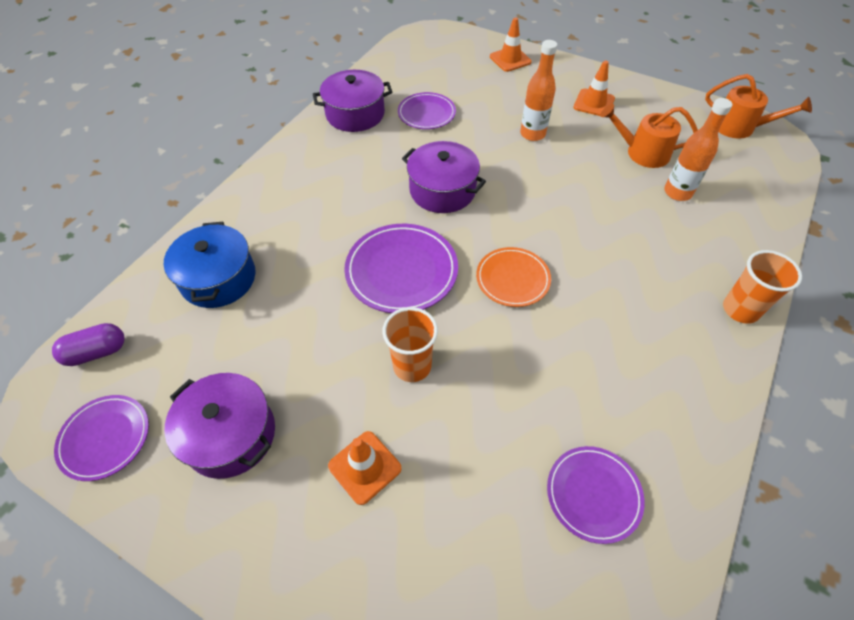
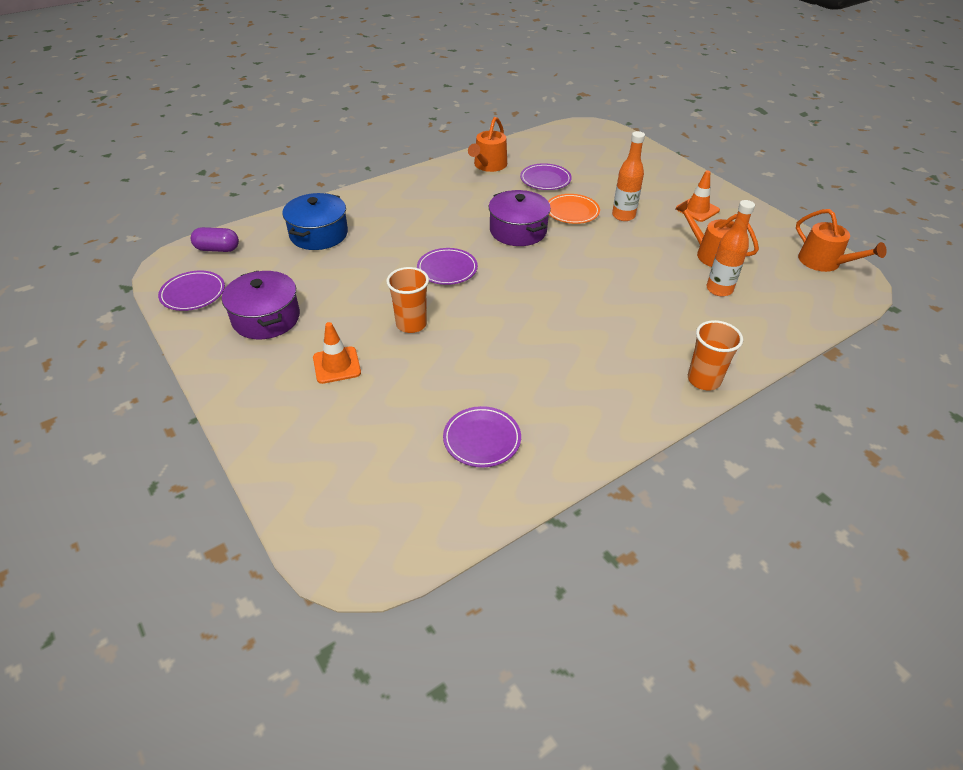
camera: 25 degrees right, 10 degrees down
purple pot [313,70,392,132] -> orange watering can [468,117,507,172]
purple plate [344,224,458,313] -> purple plate [417,248,478,285], size x0.65
orange plate [476,247,551,307] -> orange plate moved to [548,194,600,224]
orange traffic cone [490,17,532,72] -> none

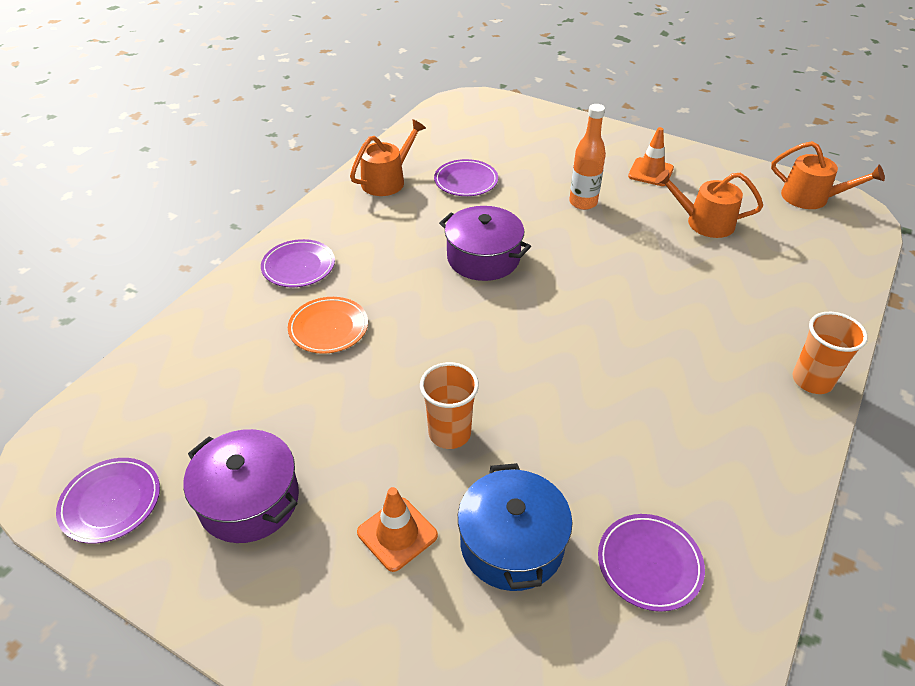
camera: 25 degrees left, 0 degrees up
purple capsule [191,227,239,252] -> none
blue pot [282,193,348,250] -> blue pot moved to [458,463,572,591]
purple plate [417,248,478,285] -> purple plate moved to [261,239,335,287]
orange watering can [468,117,507,172] -> orange watering can turned 135 degrees counterclockwise [350,119,426,196]
orange plate [548,194,600,224] -> orange plate moved to [288,297,368,354]
orange bottle [706,200,755,296] -> none

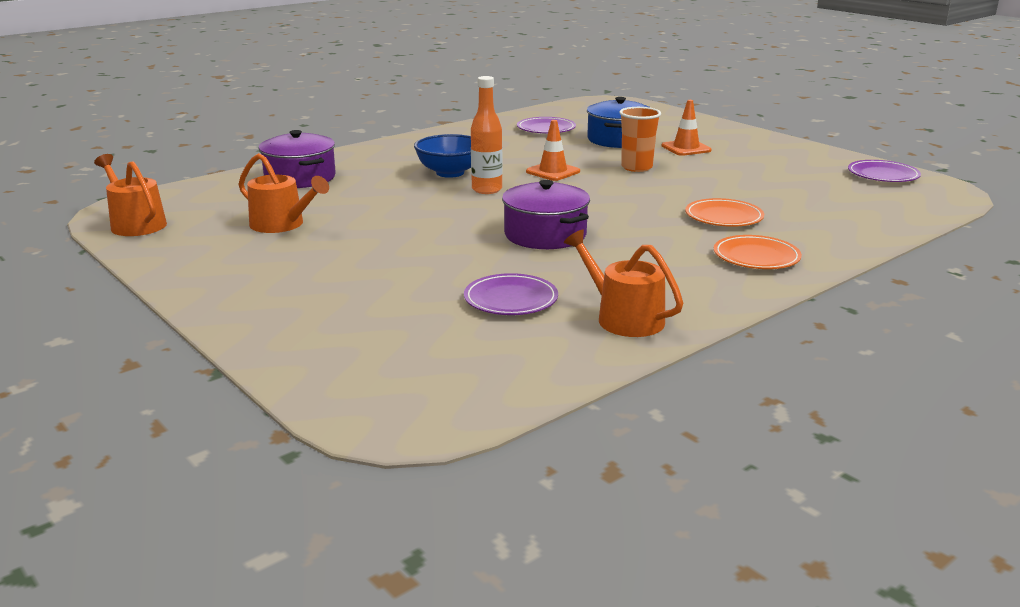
camera: 160 degrees left, 20 degrees down
purple pot [183,429,299,543] -> purple pot moved to [259,130,336,188]
purple plate [261,239,335,287] -> orange plate [714,235,802,269]
orange watering can [350,119,426,196] -> orange watering can turned 75 degrees clockwise [564,230,683,337]
orange bottle [569,104,606,210] -> orange bottle moved to [471,76,502,194]
orange traffic cone [628,127,674,186] -> orange traffic cone moved to [526,120,580,181]
orange cup [792,312,868,394] -> none
none -> blue bowl [414,134,471,178]

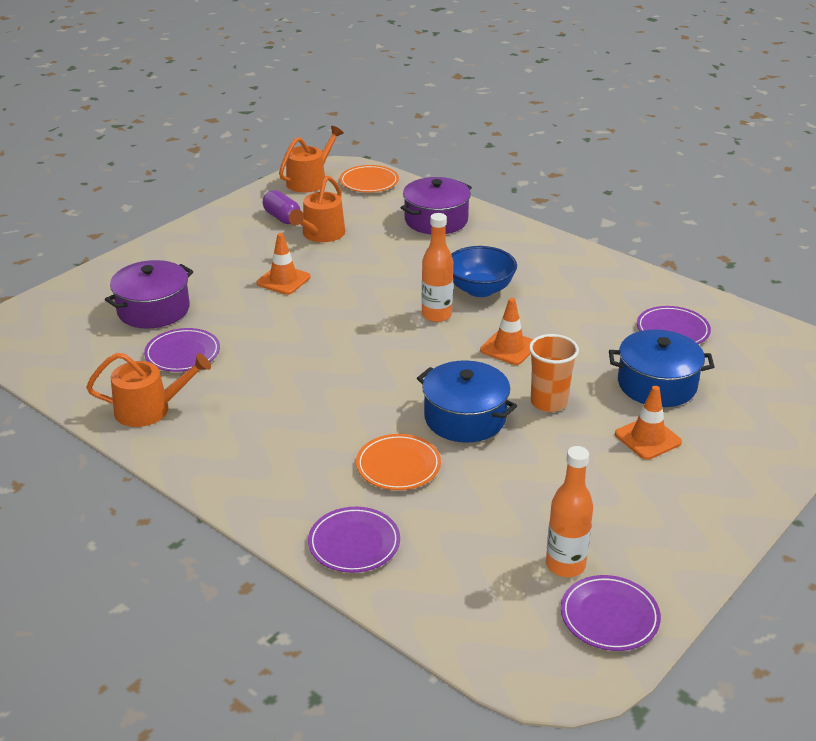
camera: 80 degrees right, 10 degrees up
purple pot [502,180,590,249] -> purple pot moved to [105,260,193,329]
orange watering can [564,230,683,337] -> orange watering can turned 45 degrees clockwise [86,353,211,427]
orange plate [714,235,802,269] -> orange plate moved to [340,165,399,192]
none -> orange traffic cone [257,233,311,295]
none -> purple capsule [263,190,300,224]
none -> purple plate [308,507,400,573]
none -> blue pot [417,360,517,443]
none -> orange bottle [546,446,593,577]

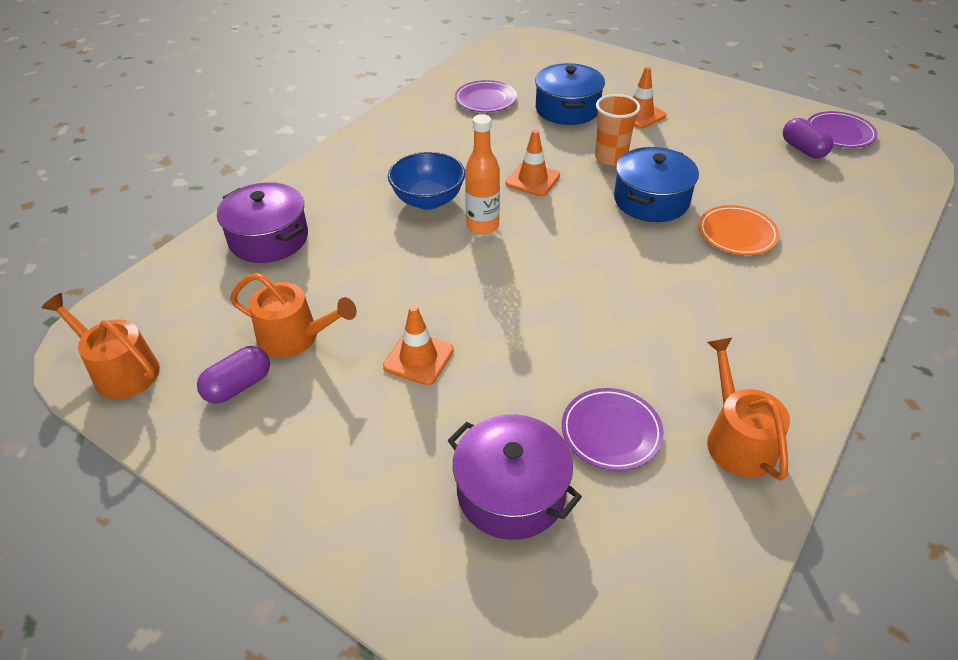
camera: 95 degrees left, 10 degrees up
purple plate [308,507,400,573] -> none
orange plate [340,165,399,192] -> none
orange bottle [546,446,593,577] -> purple capsule [783,118,833,158]

